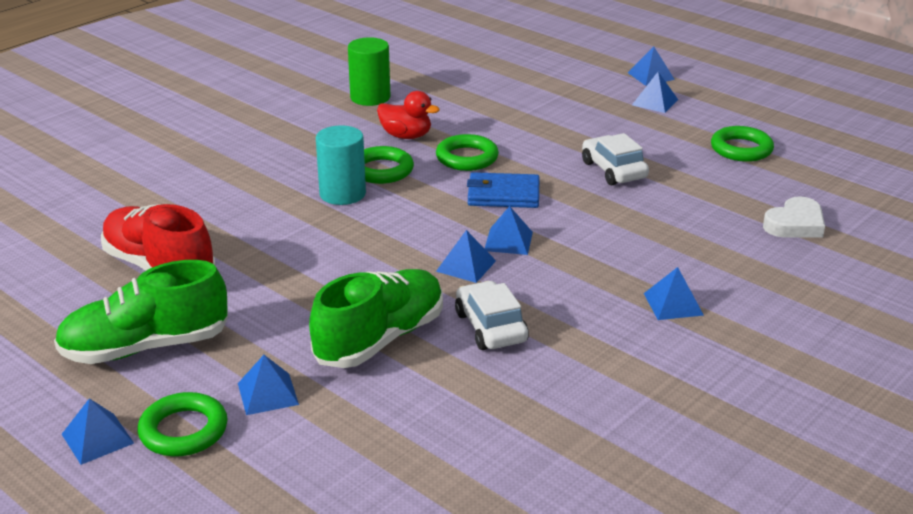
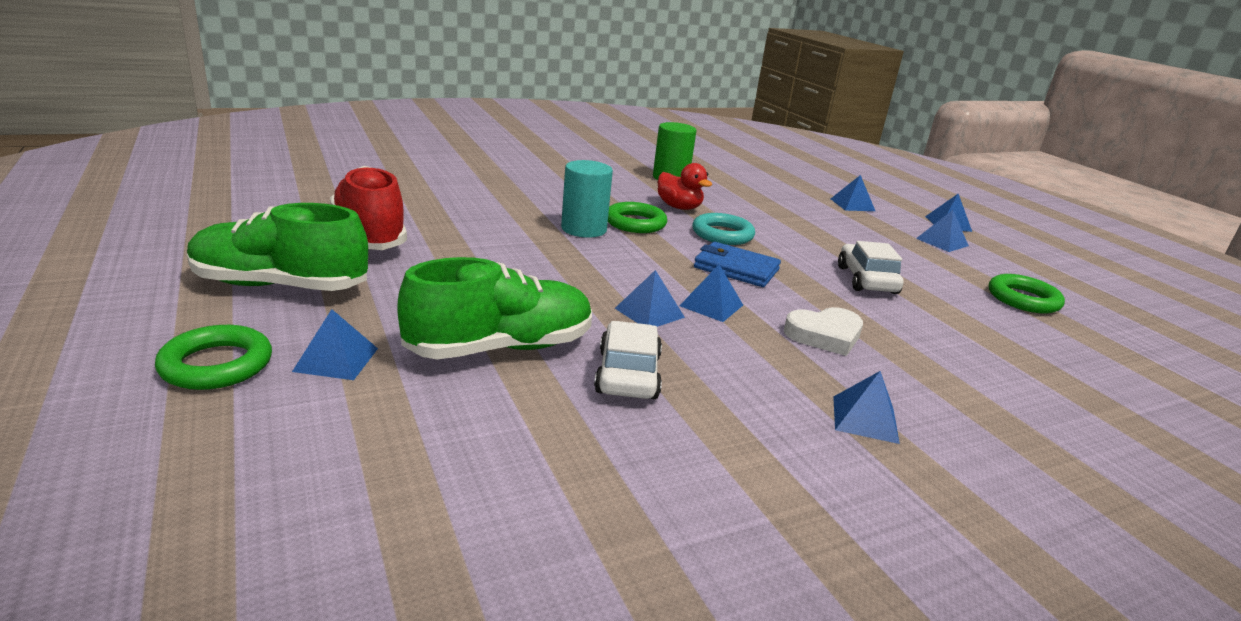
camera: 20 degrees right, 5 degrees down
blue pyramid [62,398,134,465] -> blue pyramid moved to [831,175,875,211]
green ring [436,134,499,171] -> turquoise ring [692,213,755,245]
white heart [763,196,825,238] -> white heart moved to [784,307,863,356]

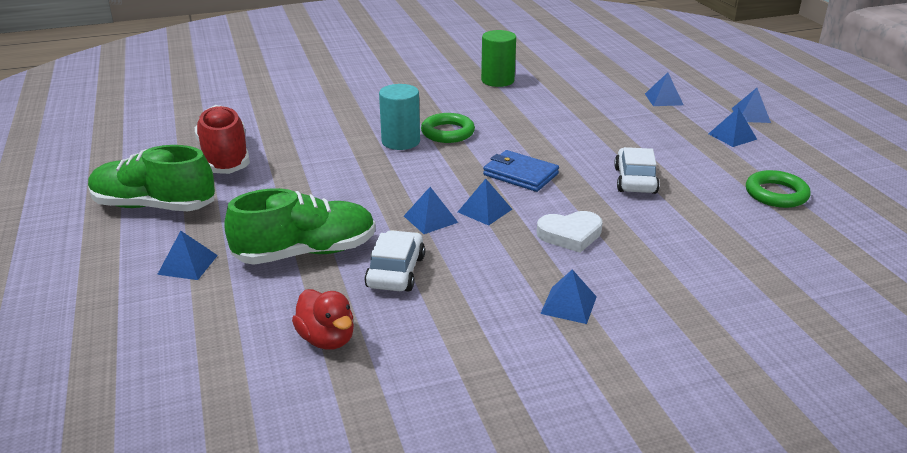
camera: 10 degrees right, 5 degrees up
green ring [155,325,272,390] -> none
red duck [658,163,712,210] -> red duck moved to [292,289,354,350]
turquoise ring [692,213,755,245] -> none

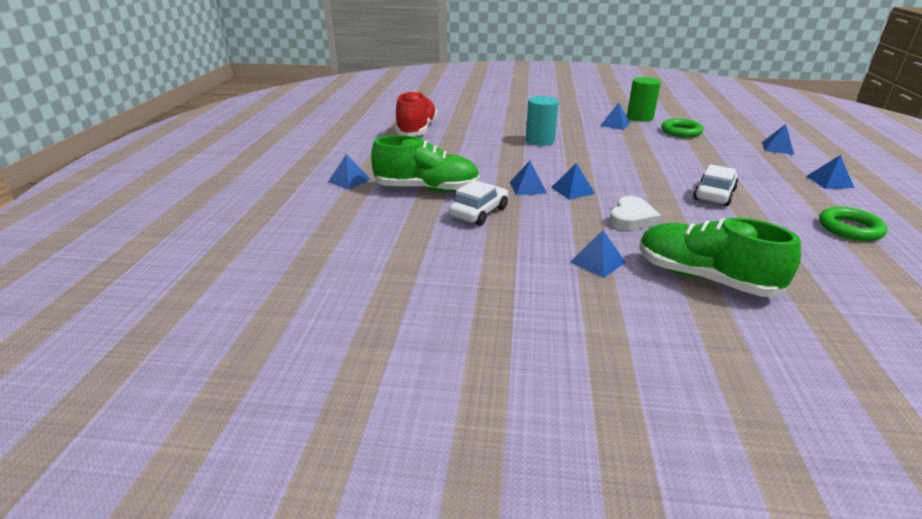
camera: 25 degrees right, 0 degrees up
green shoe [88,145,215,211] -> green shoe moved to [639,218,801,297]
red duck [292,289,354,350] -> none
green ring [421,113,475,143] -> green ring moved to [661,119,703,138]
blue wallet [483,150,559,192] -> none
white heart [537,211,603,253] -> white heart turned 75 degrees counterclockwise [609,196,661,230]
blue pyramid [732,88,771,123] -> blue pyramid moved to [600,102,630,130]

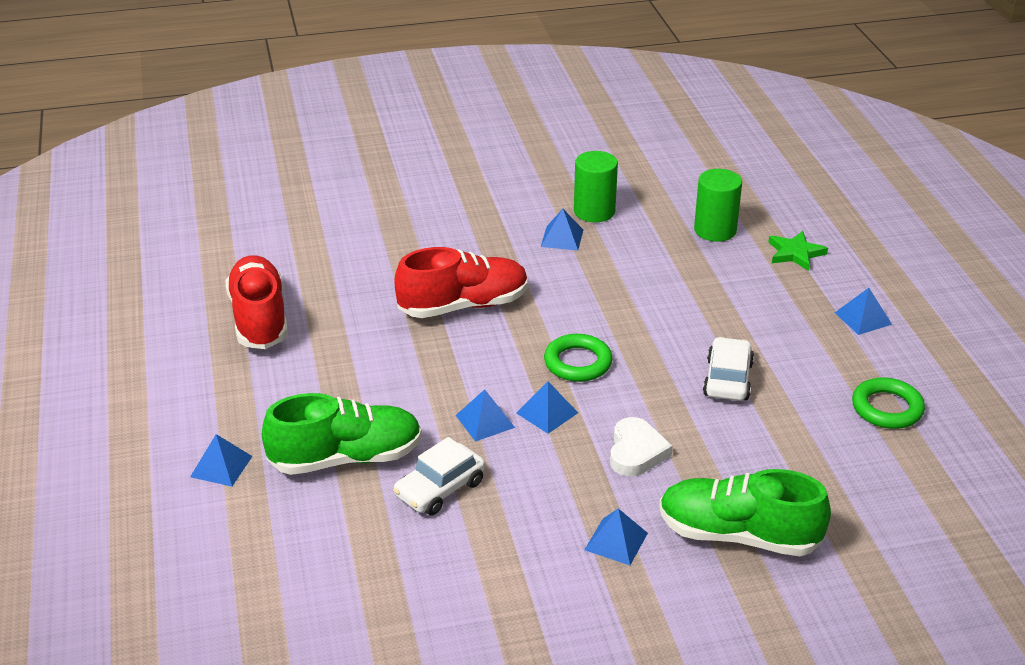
camera: 20 degrees left, 5 degrees up
white car [449,180,508,226] -> white car turned 150 degrees counterclockwise [393,437,485,515]
turquoise cylinder [526,96,559,146] -> red shoe [394,247,528,318]
green ring [661,119,703,138] -> green ring moved to [544,334,613,382]
blue pyramid [762,124,794,154] -> green star [768,231,828,271]
none -> green cylinder [694,169,742,242]

